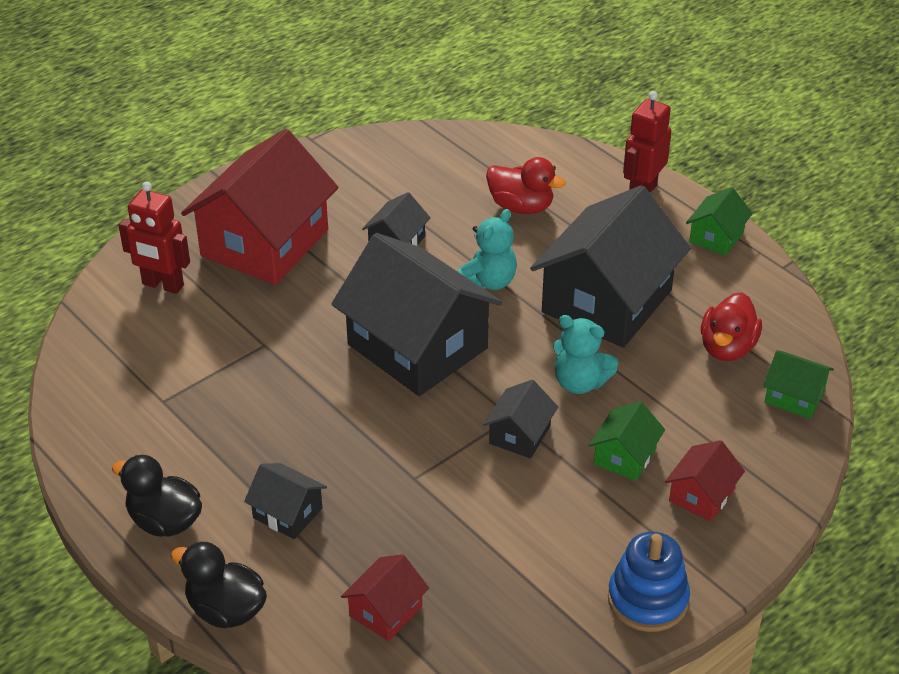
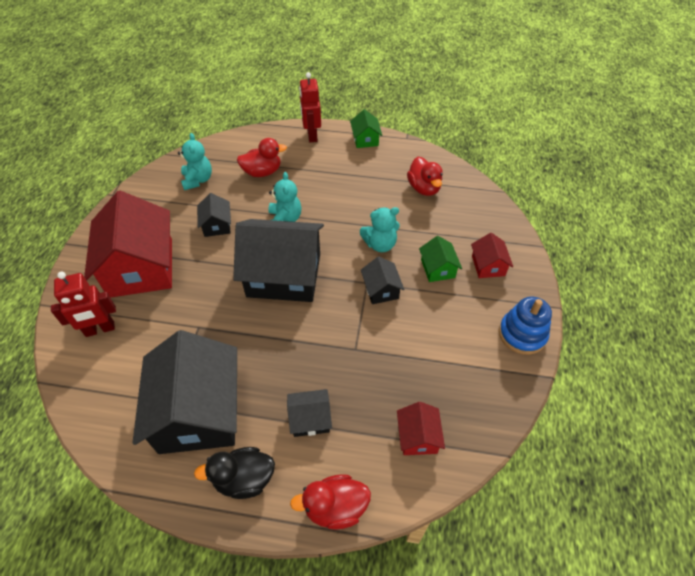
camera: 40 degrees left, 10 degrees up
black duck [171,542,267,628] -> red duck [290,474,371,530]
black house [530,185,691,348] -> black house moved to [132,330,237,454]
green house [763,350,834,419] -> none
none -> turquoise teddy bear [178,133,212,190]

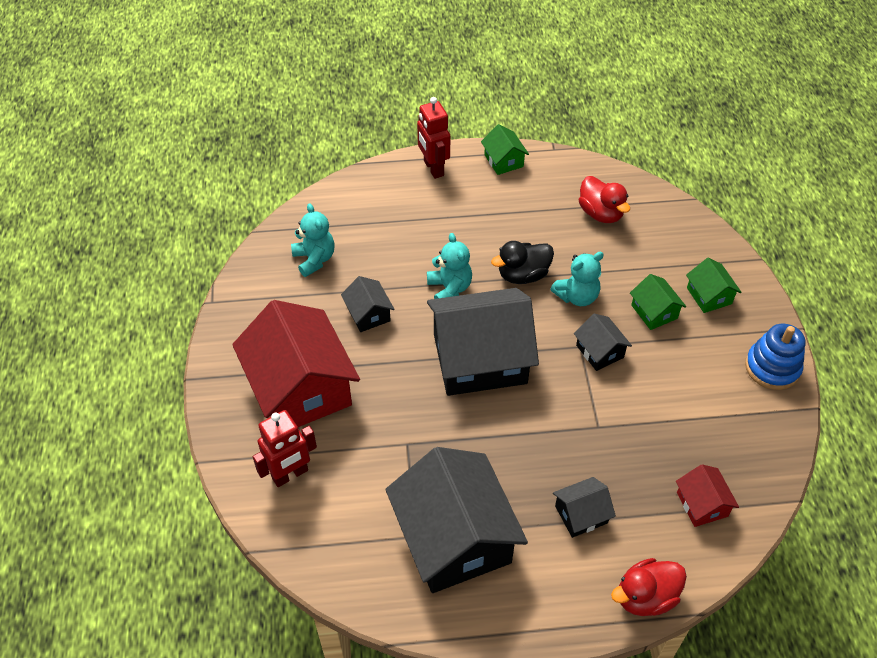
camera: 15 degrees left, 0 degrees up
black duck [194,447,275,499] -> black duck moved to [491,241,554,284]
red duck [237,138,287,177] -> none
red house [471,233,513,278] -> green house [686,258,742,313]

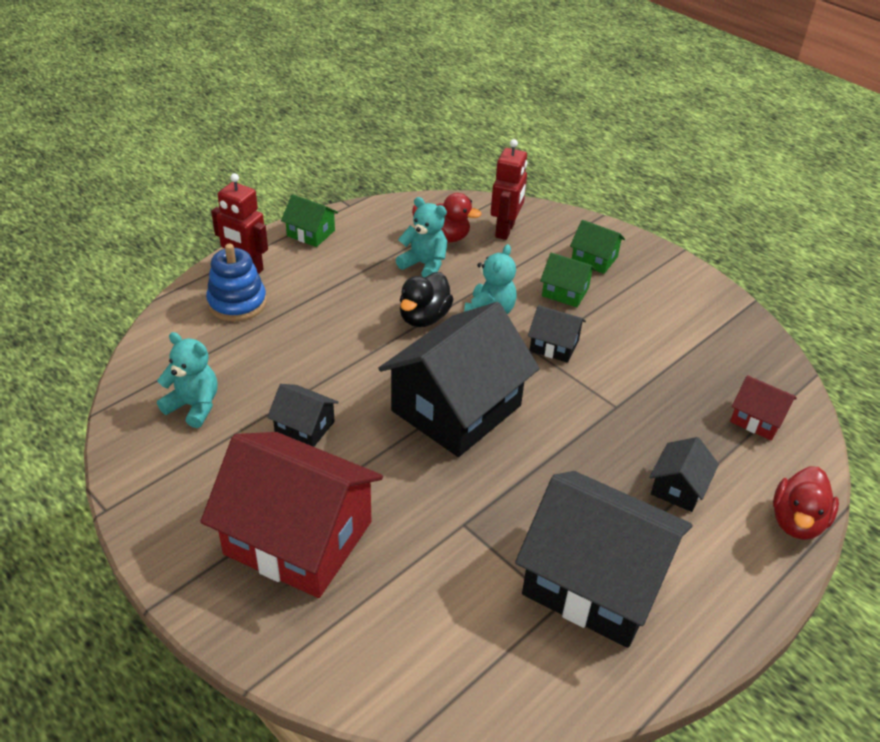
camera: 40 degrees left, 10 degrees down
red robot [253,410,317,487] -> red robot moved to [491,139,528,240]
turquoise teddy bear [427,233,472,299] -> turquoise teddy bear moved to [396,197,448,278]
blue stacking toy [745,324,805,390] -> blue stacking toy moved to [206,244,267,321]

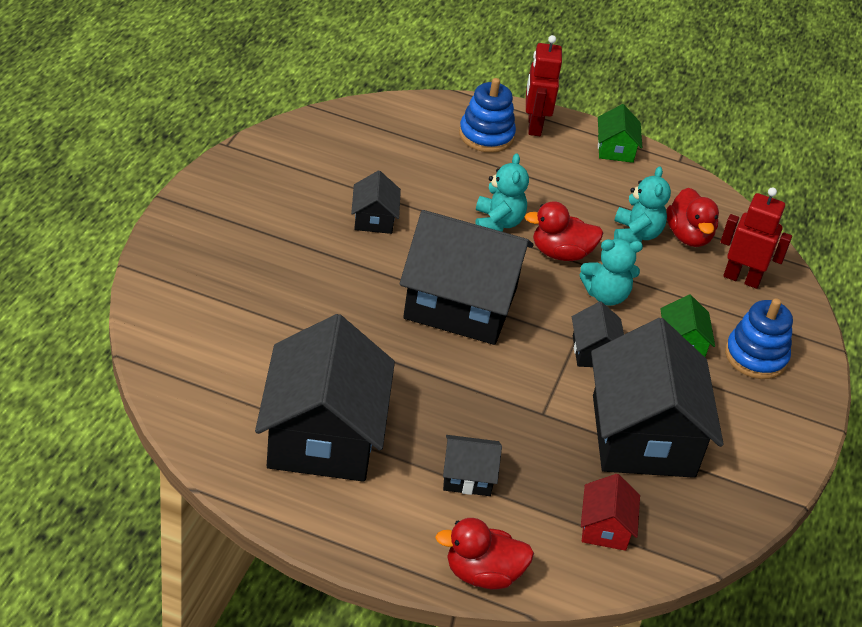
camera: 60 degrees right, 0 degrees up
turquoise teddy bear [157,332,218,428] -> turquoise teddy bear moved to [475,153,529,232]
red house [201,432,383,598] -> none
black duck [400,272,453,327] -> red duck [525,201,603,261]
red robot [491,139,528,240] -> red robot turned 150 degrees counterclockwise [720,187,792,289]
green house [570,220,625,274] -> blue stacking toy [725,298,793,379]
none -> black house [591,318,724,478]

